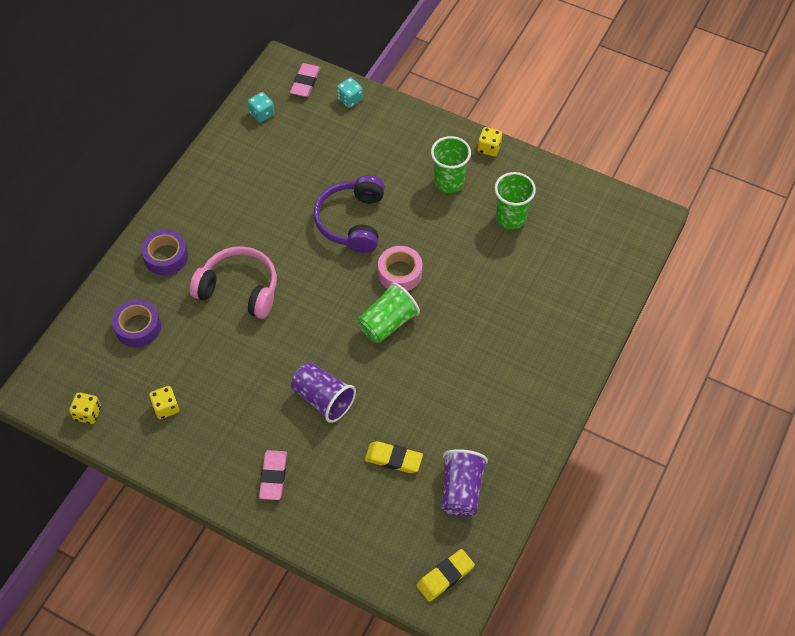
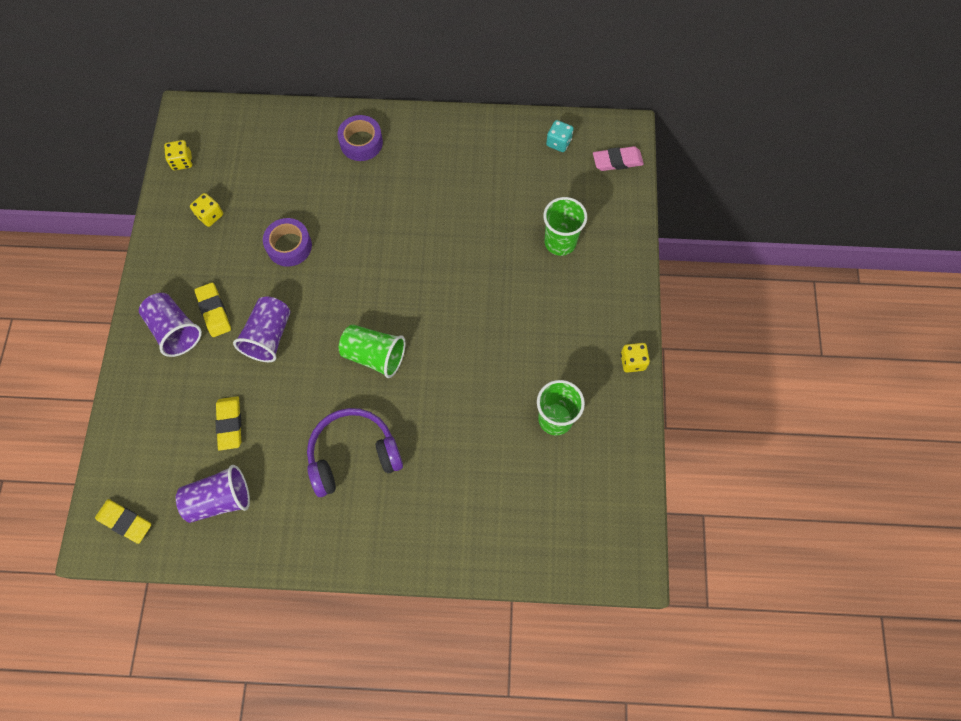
camera: 65 degrees right, 10 degrees up
purple tape [112,299,161,347] -> purple tape moved to [263,218,312,267]
pink headphones [190,246,277,319] -> none
pink eraser [259,450,287,500] -> purple cup [139,293,202,357]
purple headphones [314,175,385,253] -> purple headphones moved to [307,408,403,497]
turquoise dice [337,78,363,108] -> none
pink tape [378,246,422,291] -> none
green cup [431,136,471,193] -> green cup moved to [543,197,587,256]
none -> yellow eraser [194,283,231,337]

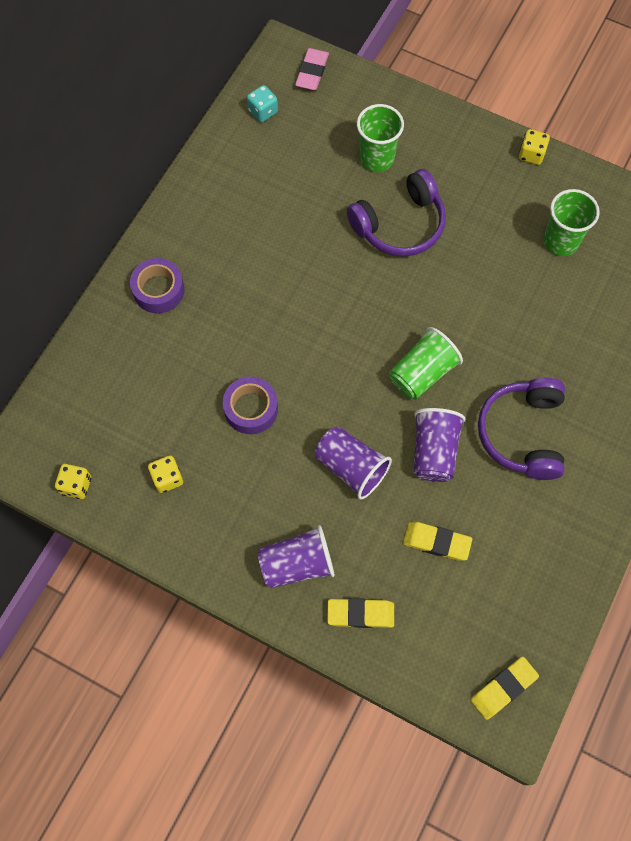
camera: 65 degrees left, 0 degrees up
purple cup [176,465,250,523] -> purple cup moved to [413,408,465,482]
yellow eraser [194,283,231,337] -> yellow eraser moved to [327,598,394,628]
none -> purple headphones [347,169,446,257]

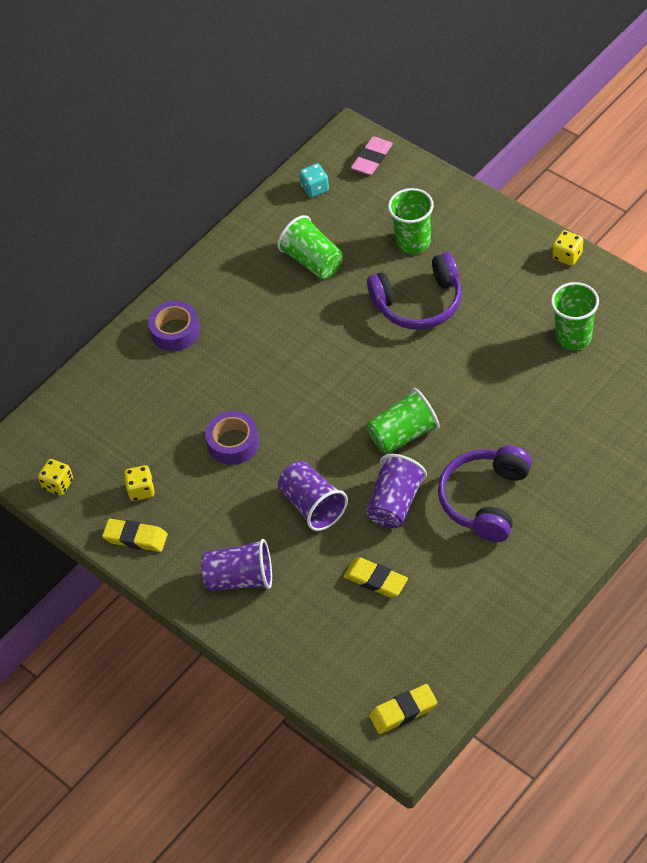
camera: 20 degrees right, 15 degrees down
yellow eraser [327,598,394,628] -> yellow eraser moved to [102,519,168,552]
none -> green cup [277,215,343,279]

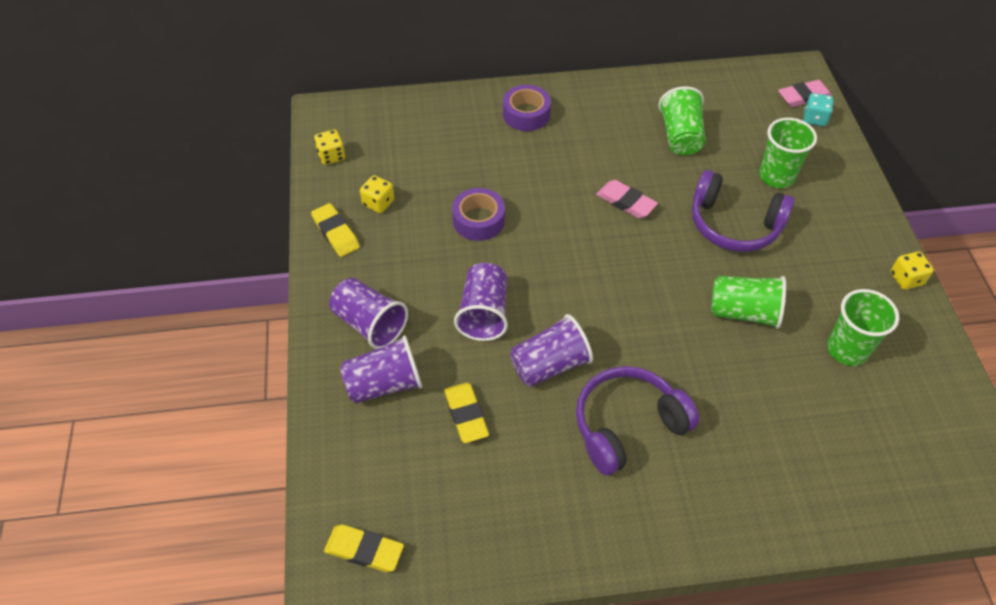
camera: 35 degrees right, 0 degrees up
turquoise dice [299,163,329,198] -> turquoise dice moved to [803,93,834,126]
green cup [367,388,439,454] -> green cup moved to [711,276,786,329]
none -> purple cup [340,335,422,403]
none -> pink eraser [596,180,658,218]

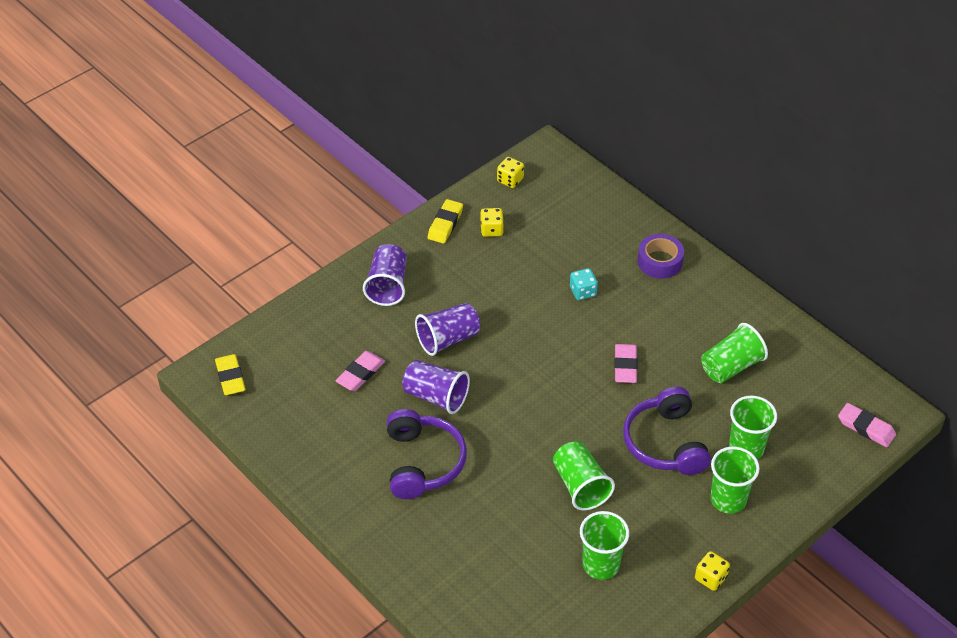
camera: 55 degrees right, 5 degrees down
purple cup [340,335,422,403] -> none
yellow eraser [444,382,489,443] -> pink eraser [335,351,385,391]
purple tape [452,188,505,241] -> none
purple headphones [576,366,699,475] -> purple headphones turned 60 degrees clockwise [386,409,467,499]
turquoise dice [803,93,834,126] -> turquoise dice moved to [570,268,598,300]
none -> green cup [710,447,760,514]

